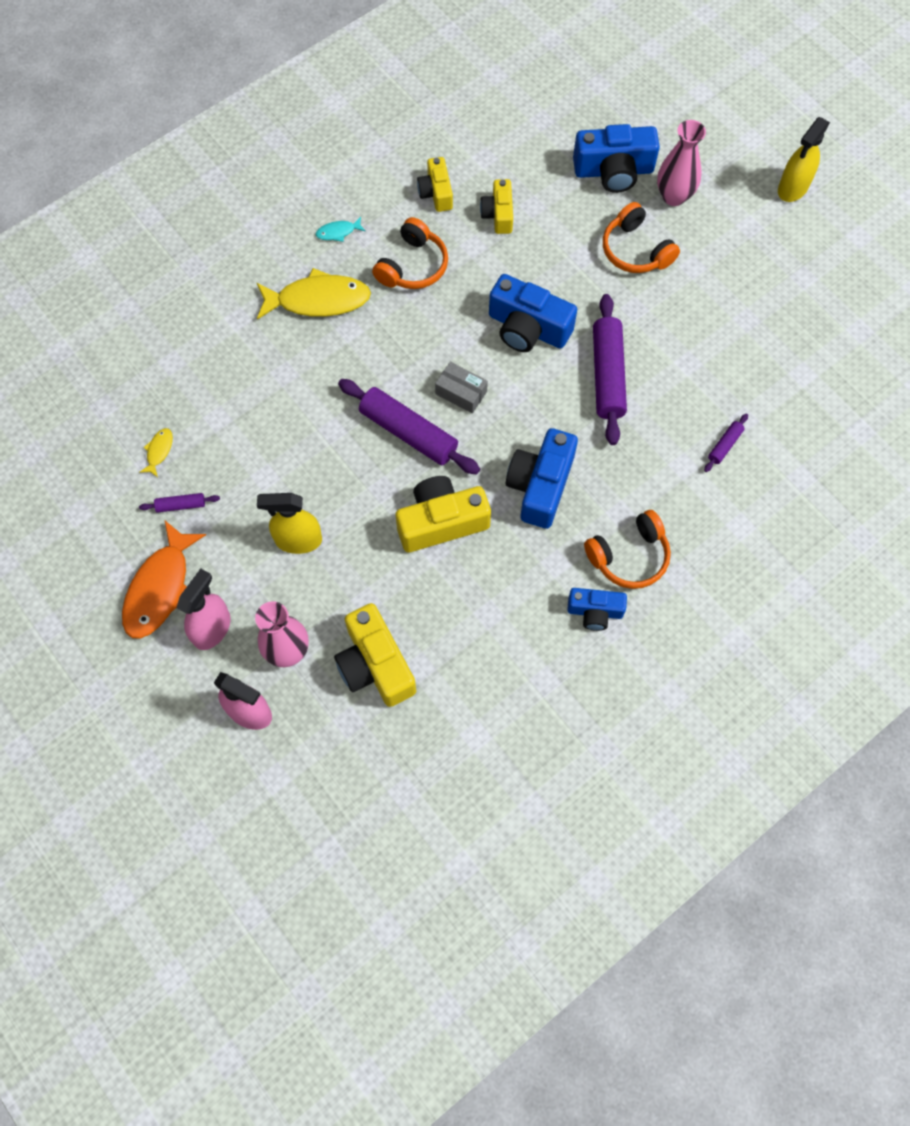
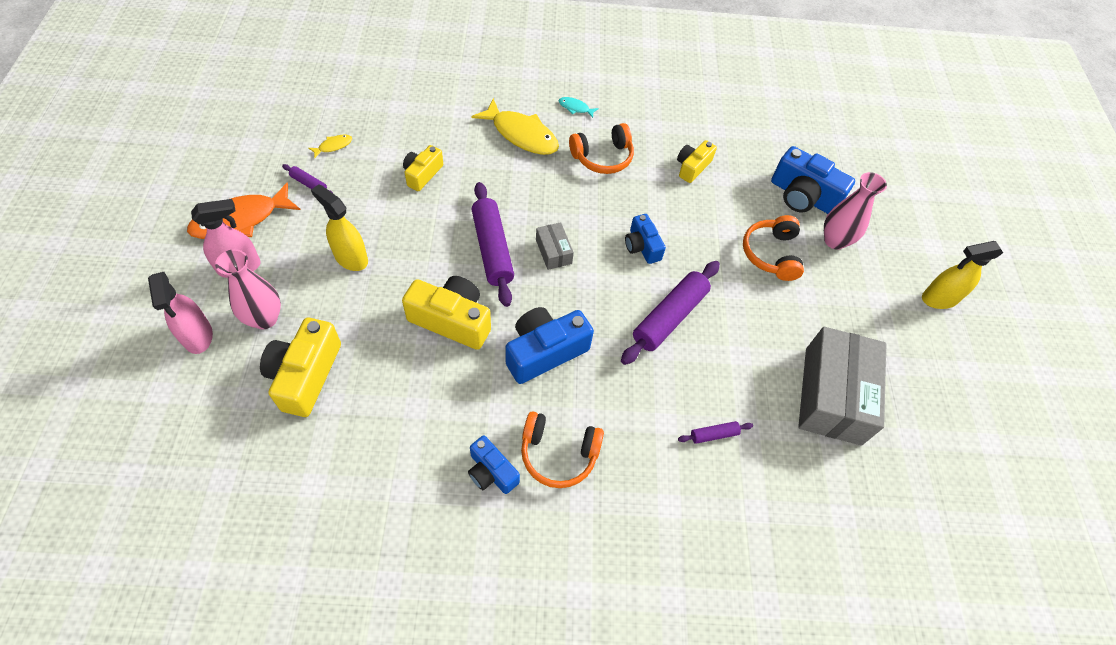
camera: 35 degrees right, 10 degrees down
yellow camera [417,157,453,212] -> yellow camera moved to [403,145,443,191]
blue camera [489,274,577,352] -> blue camera [625,214,666,264], size x0.60
none -> grey box [798,327,886,446]

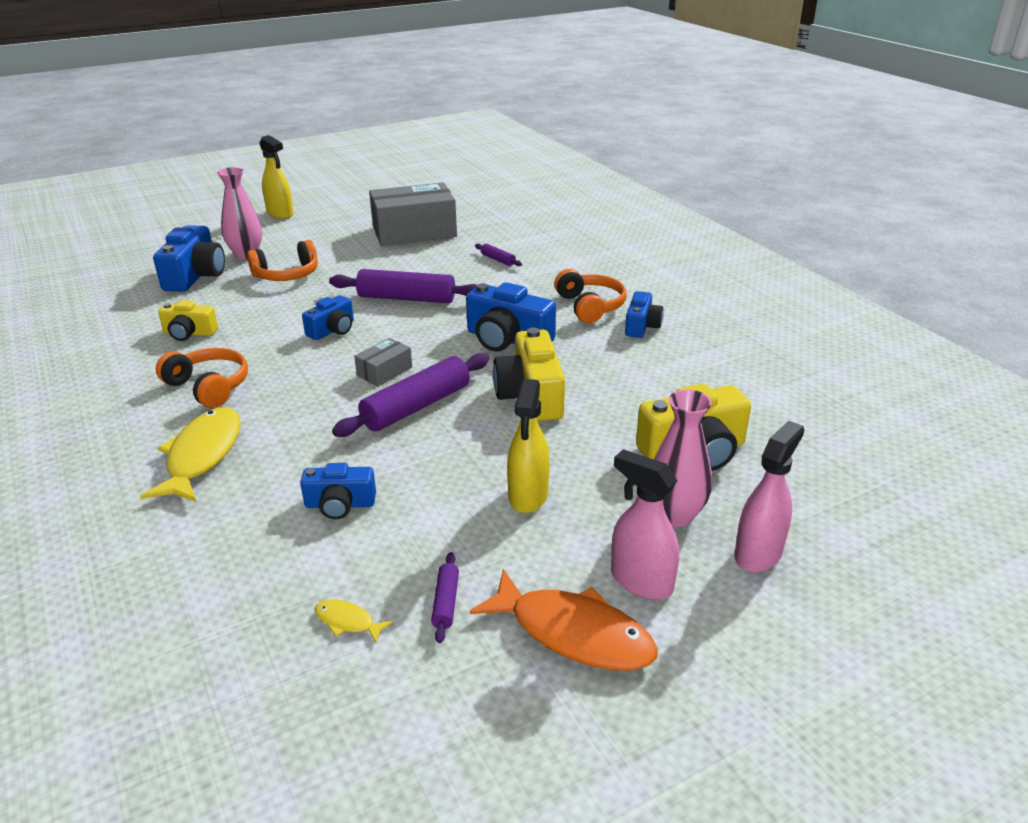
camera: 115 degrees left, 25 degrees down
yellow camera [403,145,443,191] -> blue camera [300,463,376,519]
turquoise fish [559,97,599,118] -> none

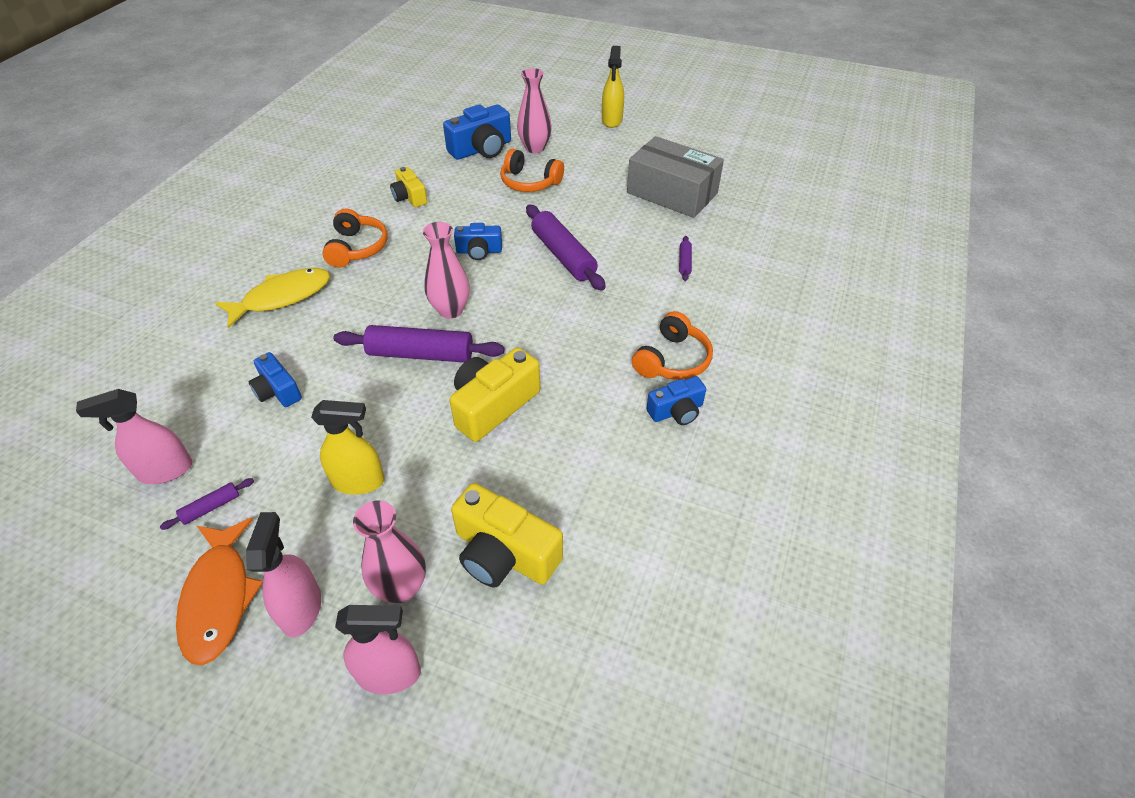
camera: 50 degrees right, 15 degrees up
yellow fish [315,599,393,644] -> pink spray bottle [76,389,192,484]
grey box [354,338,412,386] -> pink vase [423,222,469,319]
blue camera [466,282,556,352] -> none
yellow spray bottle [507,379,550,513] -> yellow spray bottle turned 150 degrees counterclockwise [311,400,385,495]

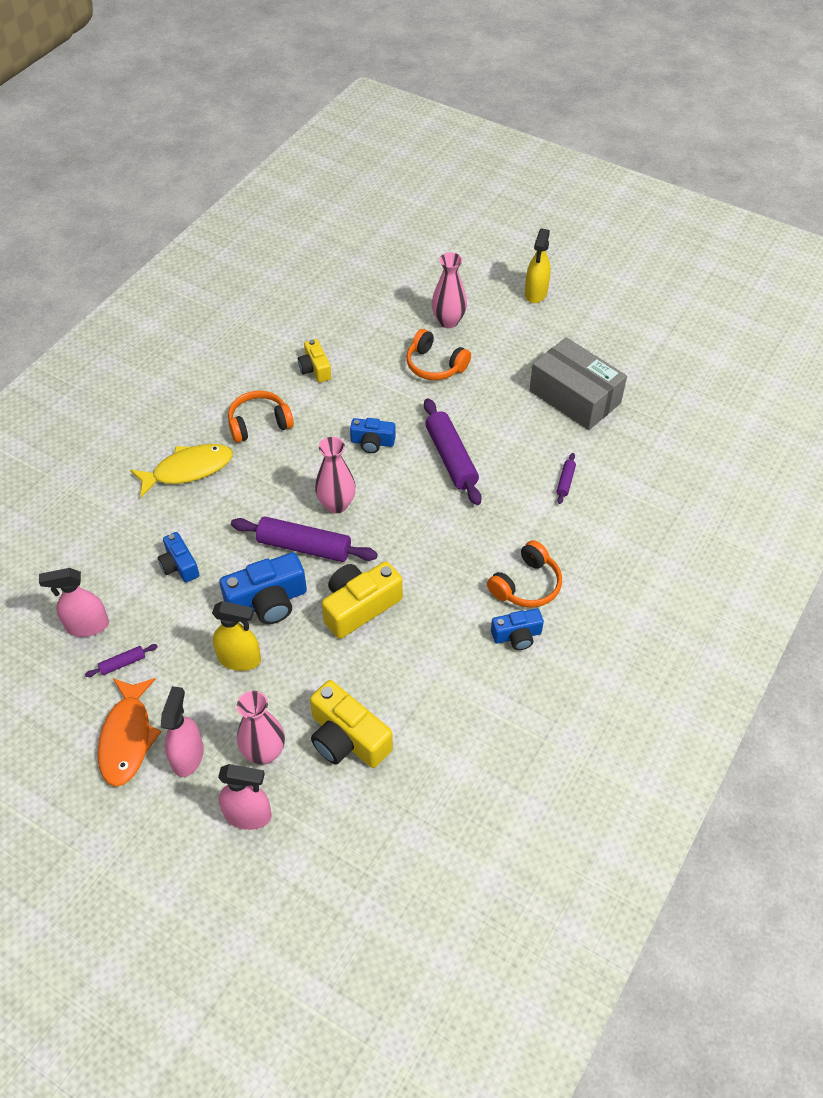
camera: 10 degrees right, 5 degrees up
orange headphones [322,208,388,268] -> orange headphones turned 120 degrees counterclockwise [228,391,294,443]
blue camera [443,104,511,160] -> blue camera moved to [219,552,307,624]

